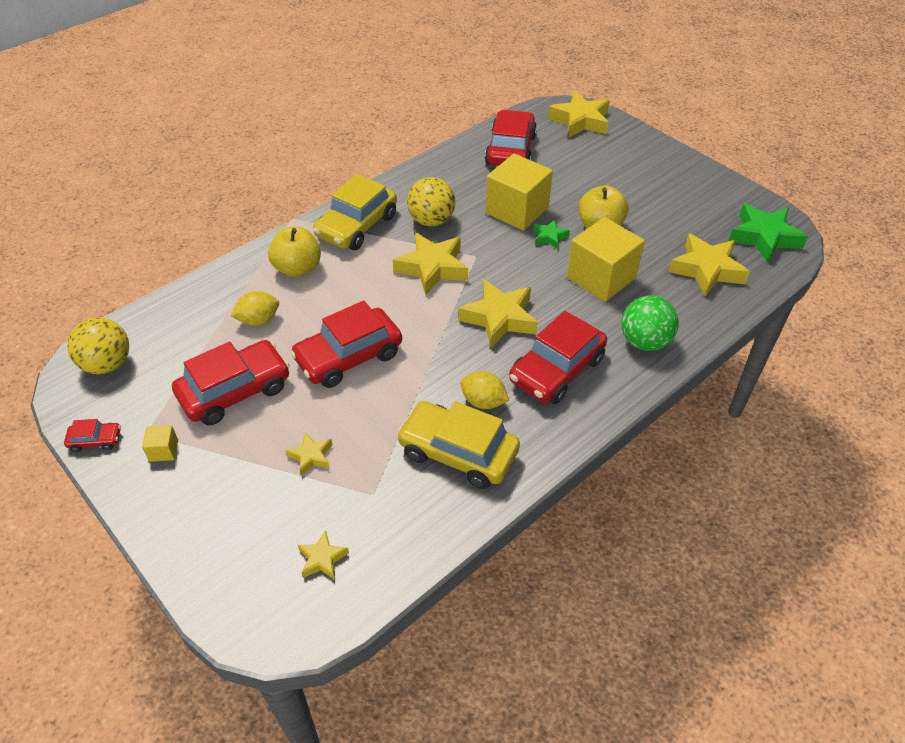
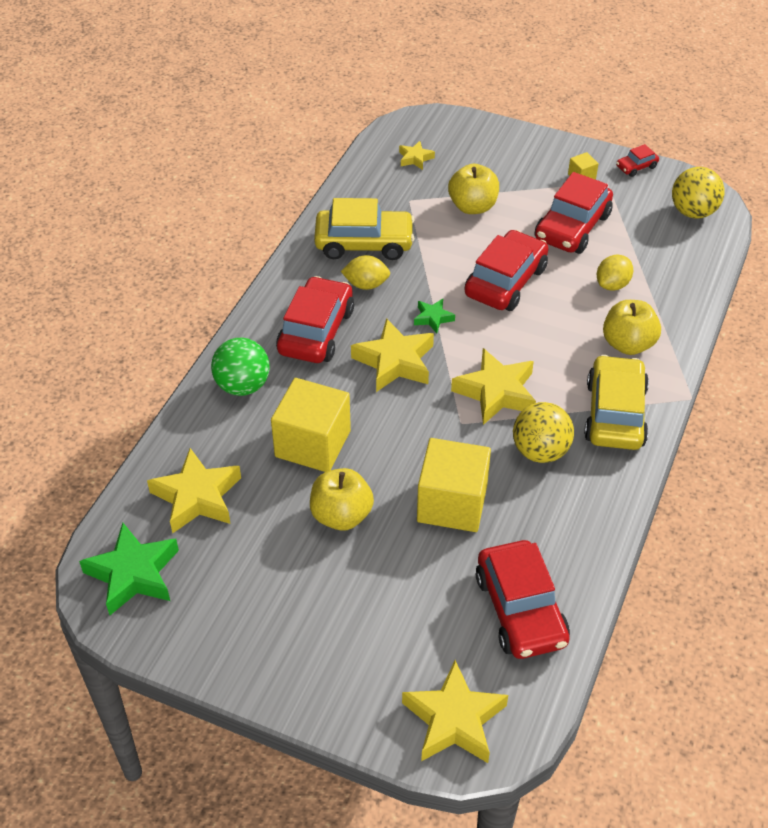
camera: 155 degrees right, 0 degrees up
yellow star [286,432,332,476] -> yellow apple [448,164,499,214]
green star [533,219,570,249] -> green star moved to [414,299,455,334]

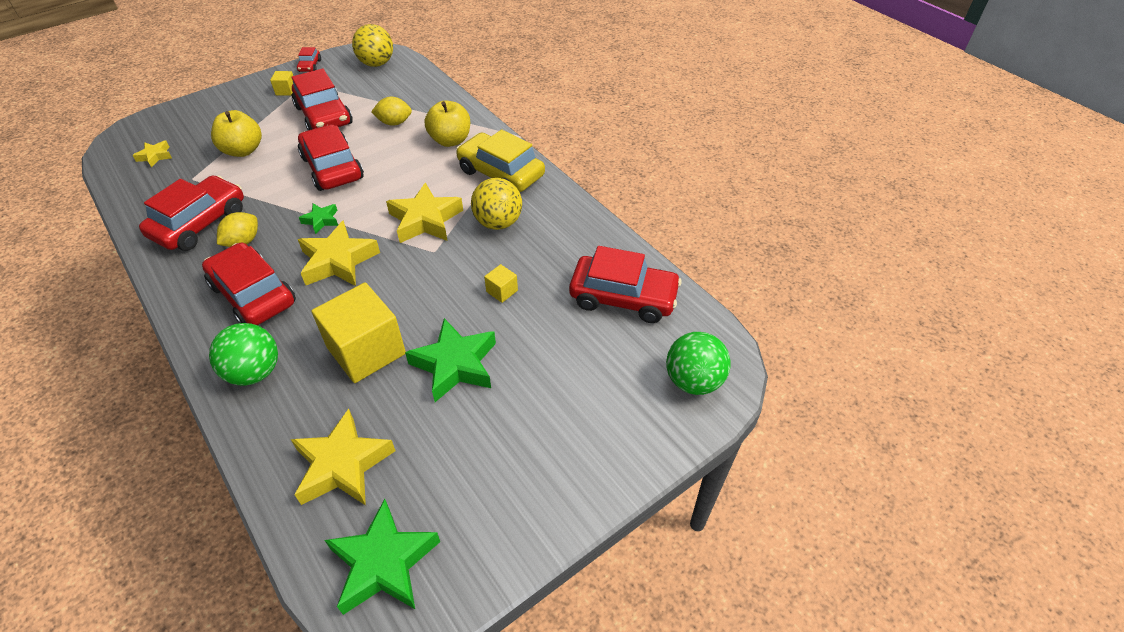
camera: 60 degrees left, 0 degrees up
yellow apple [310,468,374,531] -> green star [405,318,496,402]
yellow car [314,198,415,260] -> red car [139,175,244,251]
yellow star [402,660,508,763] -> green ball [666,332,731,395]
yellow cube [417,438,491,532] -> yellow cube [484,264,518,303], size x0.42
yellow lemon [597,254,633,291] -> yellow lemon turned 75 degrees counterclockwise [371,97,412,126]

